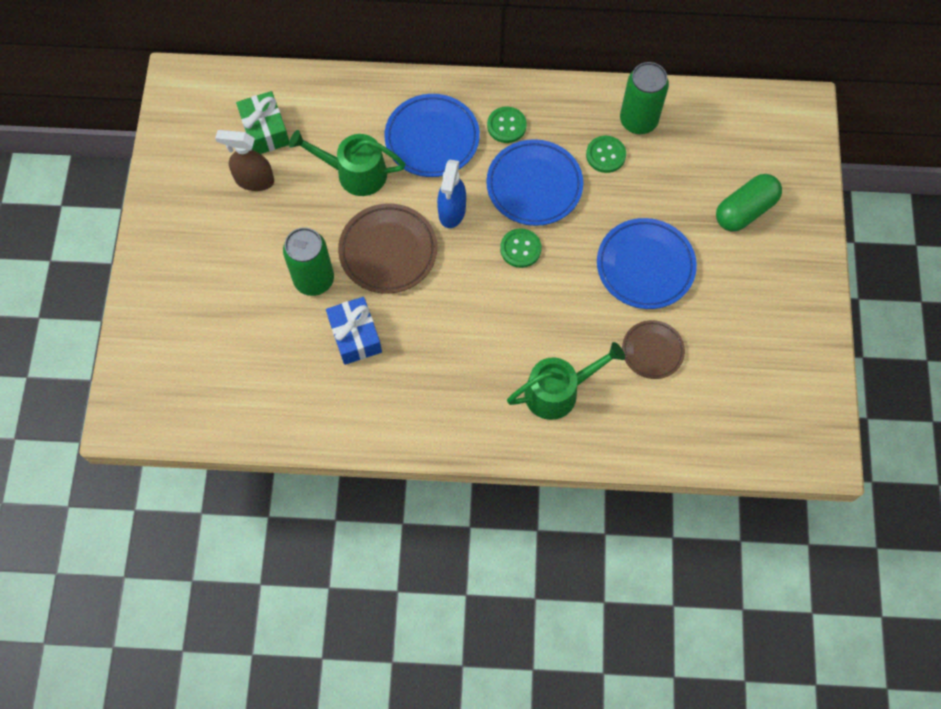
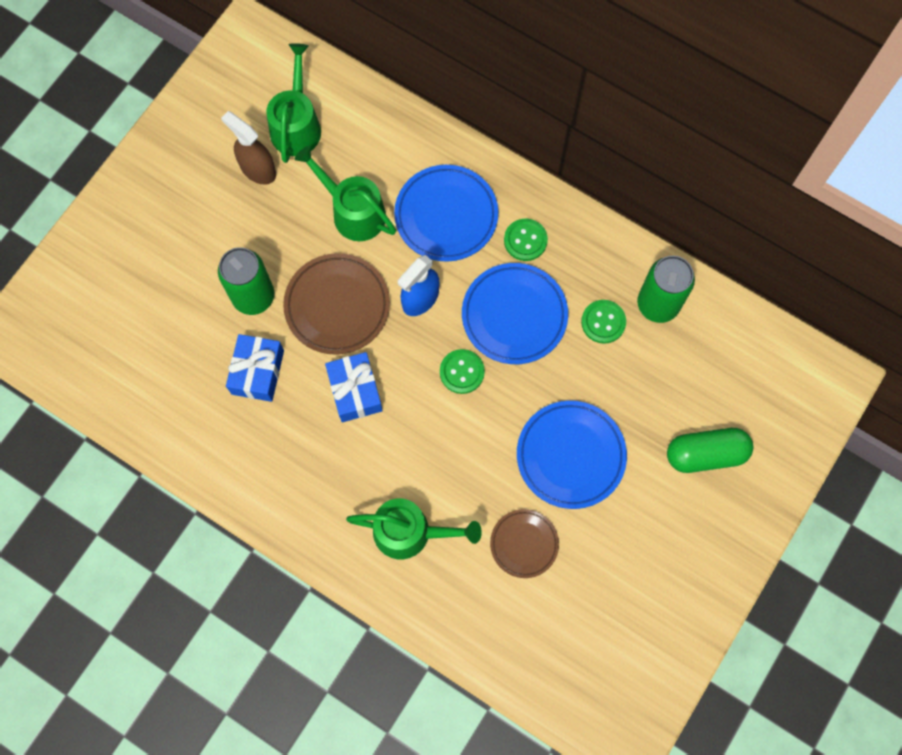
camera: 30 degrees right, 5 degrees up
green gift [236,91,289,154] -> green watering can [266,43,321,163]
none -> blue gift [325,352,383,422]

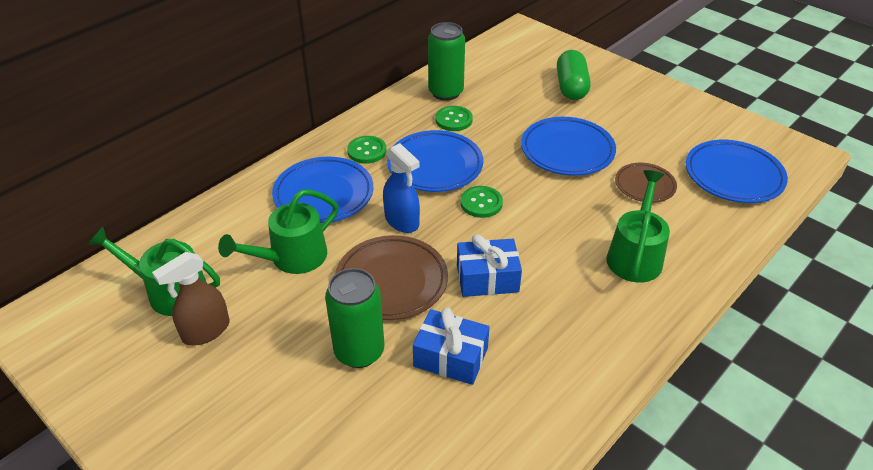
camera: 80 degrees left, 30 degrees down
none -> blue plate [686,140,788,203]

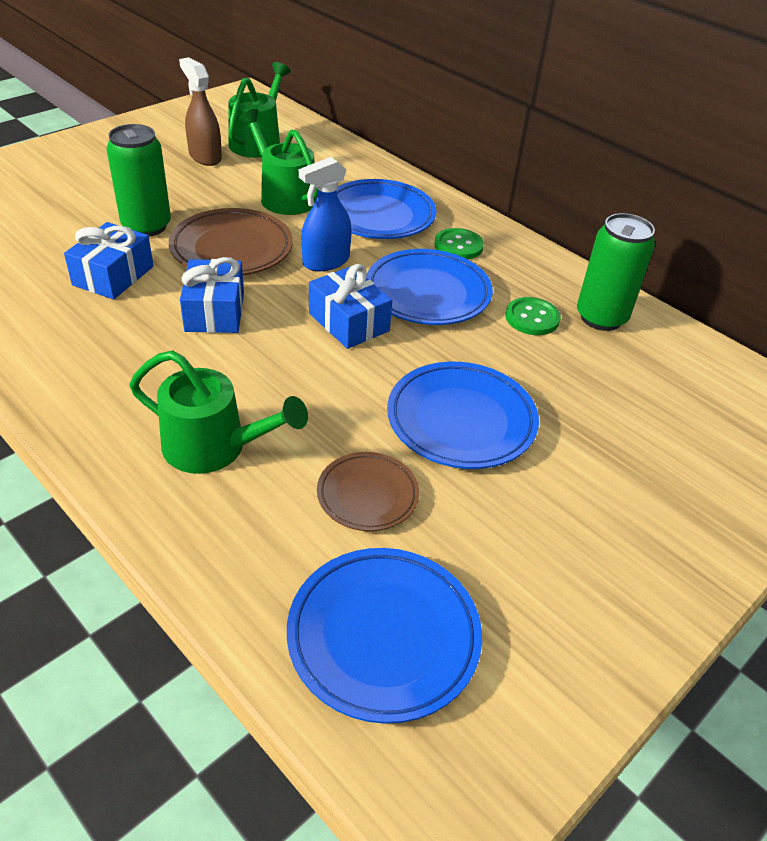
camera: 90 degrees right, 0 degrees up
green button [460,186,503,218] -> blue gift [309,264,392,349]
green capsule [557,50,590,100] -> none

